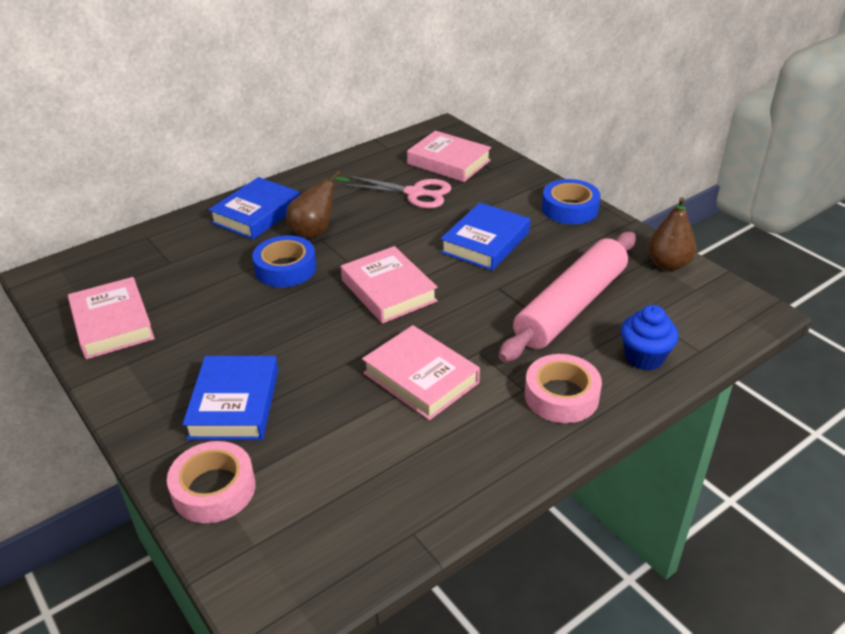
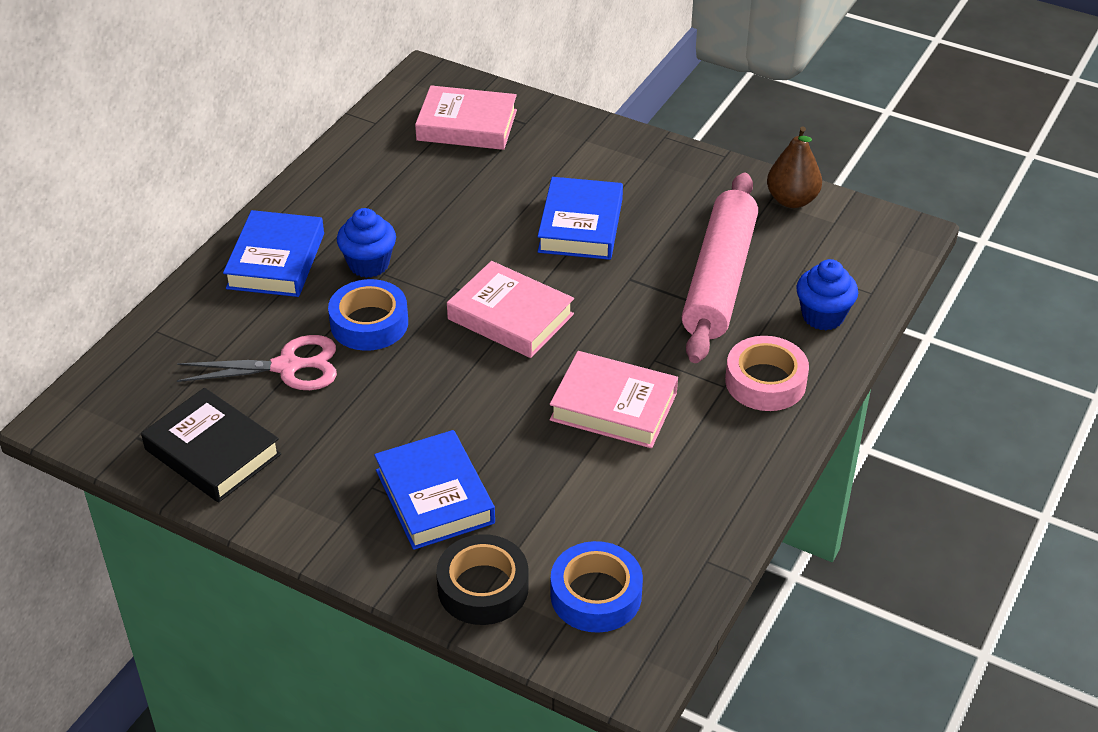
camera: 25 degrees left, 5 degrees up
pink book [68,277,155,359] -> black book [141,388,281,503]
pink tape [167,441,256,523] -> black tape [436,534,529,625]
brown pear [286,170,351,239] -> blue cupcake [337,208,396,278]
pink scissors [344,176,451,208] -> pink scissors moved to [176,335,337,390]
blue tape [542,179,600,224] -> blue tape moved to [551,541,643,633]

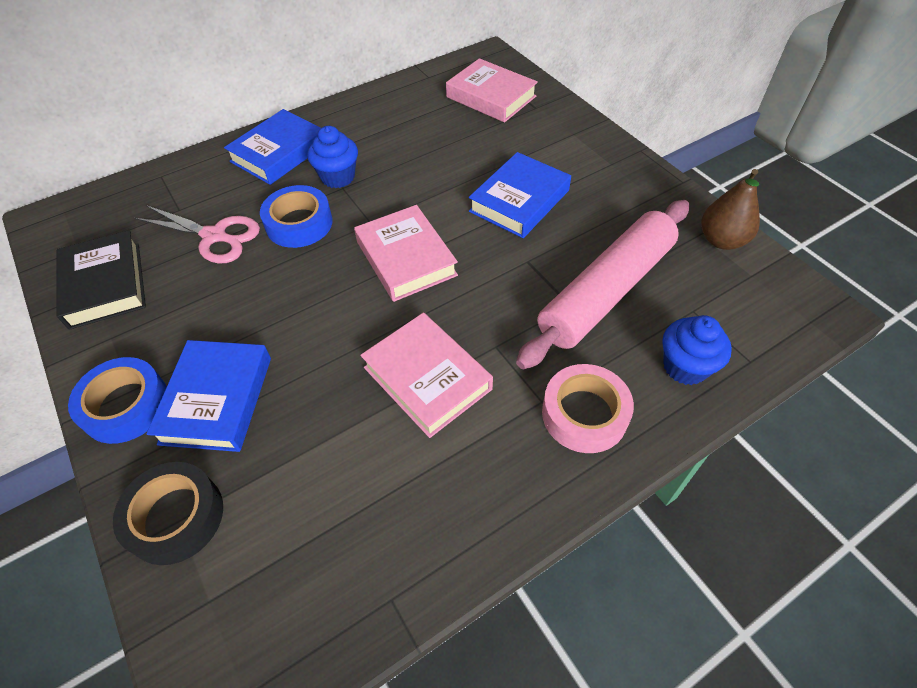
camera: 30 degrees right, 10 degrees up
blue tape [551,541,643,633] -> blue tape moved to [68,357,167,444]

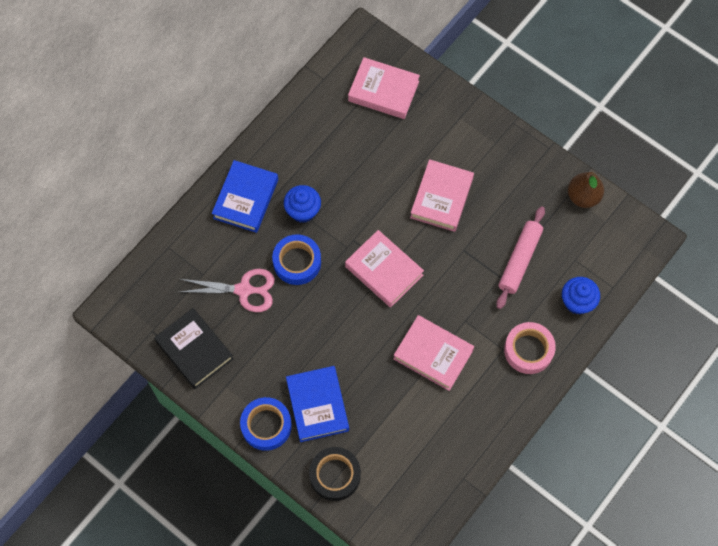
camera: 20 degrees left, 15 degrees up
blue book [469,152,571,238] -> pink book [410,159,474,232]
pink rolling pin [516,200,689,369] -> pink rolling pin [496,206,545,309], size x0.65

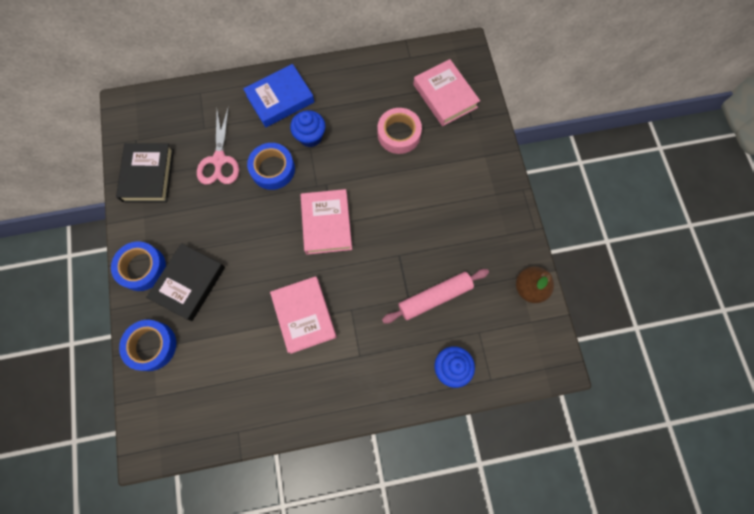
camera: 40 degrees right, 5 degrees up
pink scissors [180,269,275,312] -> pink scissors turned 45 degrees clockwise [197,106,239,185]
blue book [286,366,349,442] -> black book [146,243,225,321]
black tape [309,447,361,501] -> blue tape [119,320,176,371]
pink book [410,159,474,232] -> none
pink tape [504,322,556,374] -> pink tape moved to [378,108,422,154]

